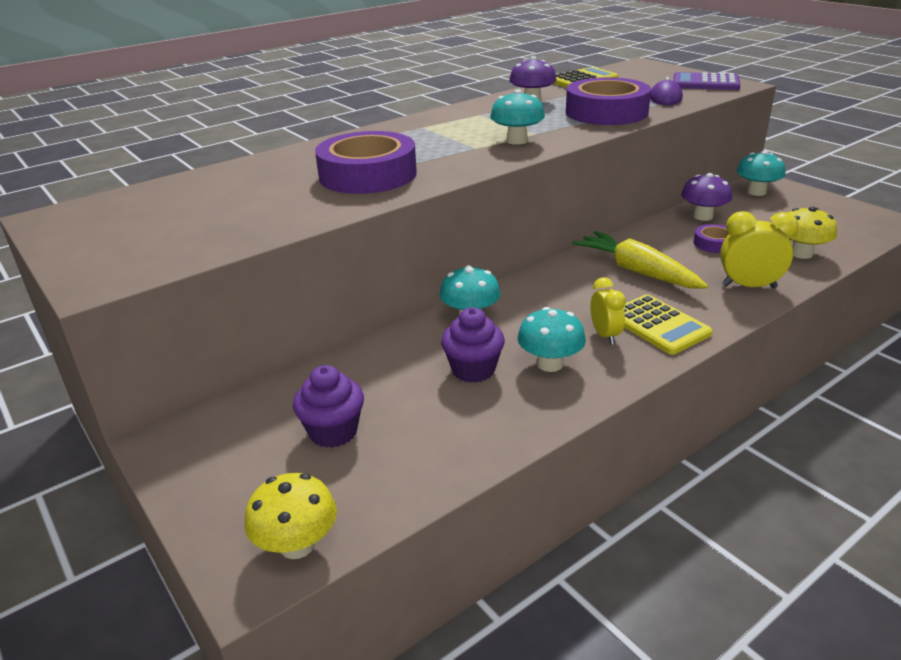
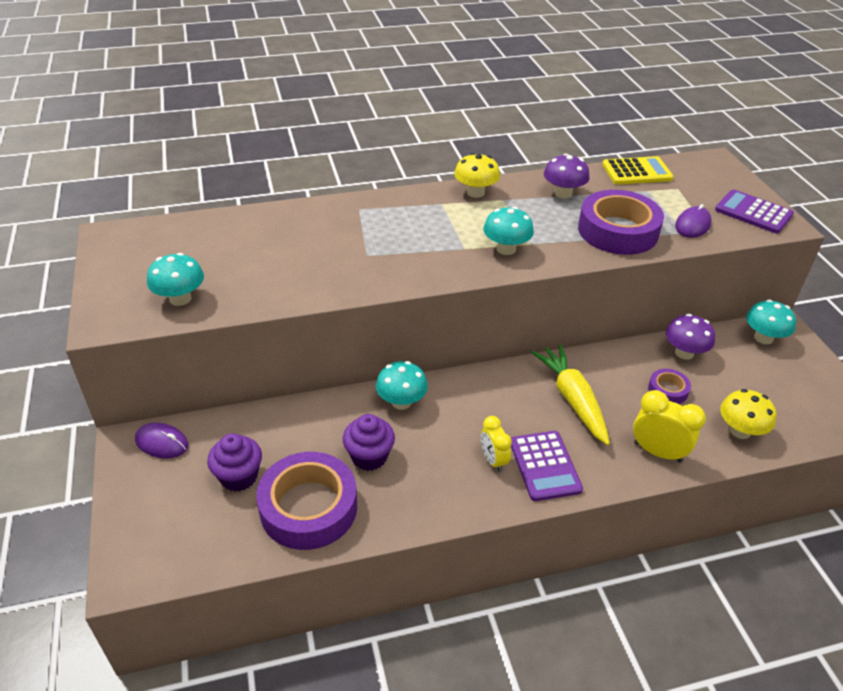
camera: 20 degrees right, 10 degrees up
yellow mushroom [245,473,337,559] -> yellow mushroom moved to [454,153,500,198]
purple tape [315,131,417,194] -> purple tape moved to [256,452,357,550]
turquoise mushroom [517,307,586,372] -> turquoise mushroom moved to [147,253,204,306]
yellow clock [590,277,626,345] -> yellow clock turned 150 degrees clockwise [481,416,512,472]
yellow calculator [624,294,712,354] -> purple calculator [511,431,583,501]
none -> purple mouse [135,423,189,459]

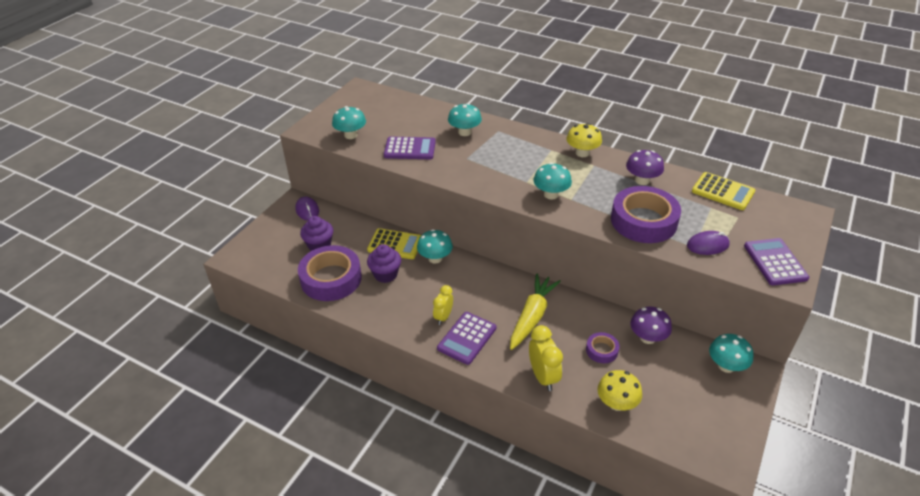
camera: 45 degrees right, 0 degrees up
none -> yellow calculator [367,228,421,259]
none -> purple calculator [384,137,436,159]
none -> turquoise mushroom [448,103,482,136]

